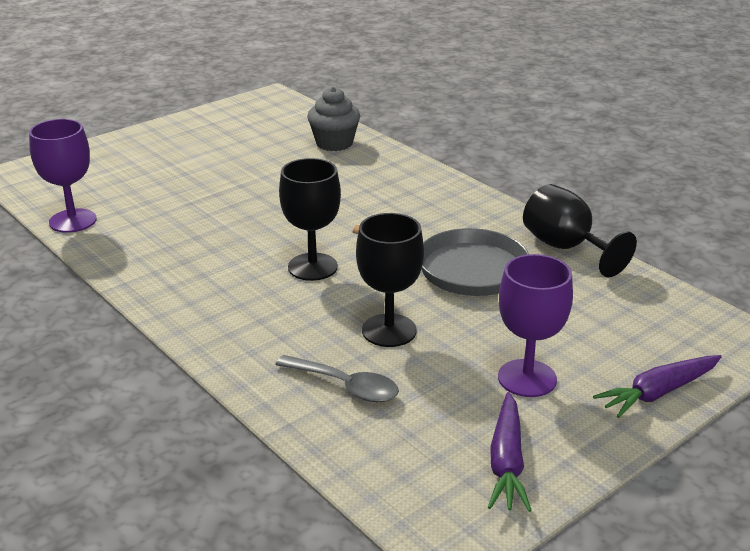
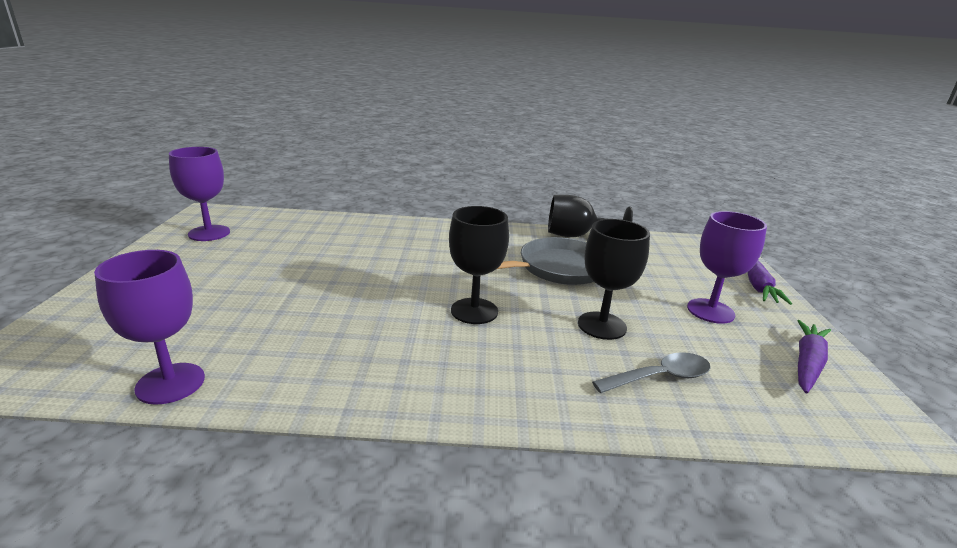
camera: 50 degrees left, 5 degrees down
grey cupcake [307,87,360,151] -> none
purple carrot [488,392,532,512] -> purple carrot turned 105 degrees counterclockwise [797,320,831,394]
none -> purple goblet [169,147,230,241]

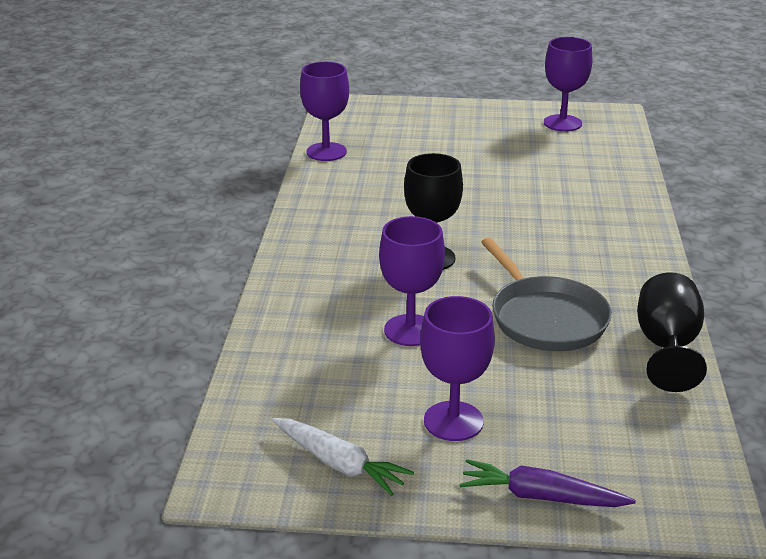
camera: 95 degrees right, 5 degrees up
black goblet [578,219,650,340] -> purple goblet [379,216,445,346]
grey spoon [592,352,711,393] -> none
purple carrot [797,320,831,394] -> white carrot [272,418,414,496]

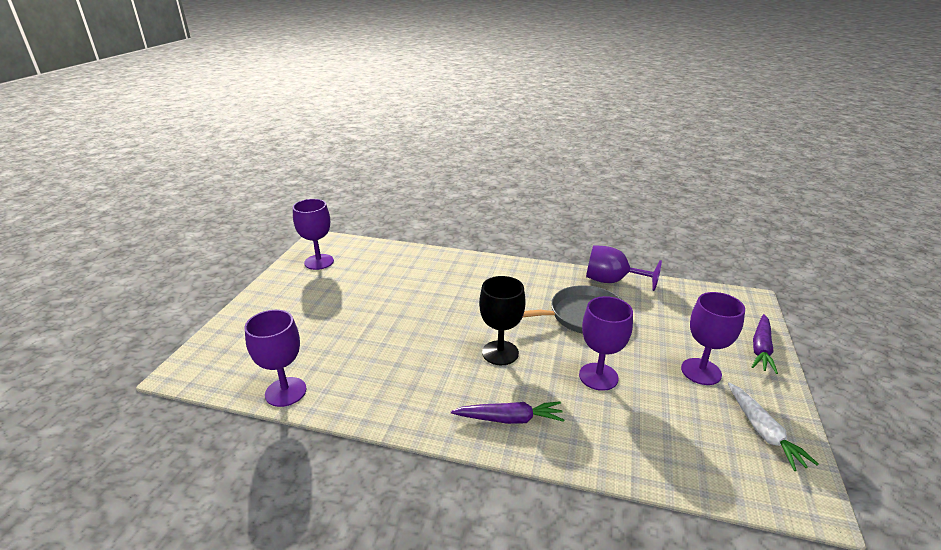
camera: 80 degrees left, 0 degrees up
white carrot [272,418,414,496] -> white carrot turned 120 degrees clockwise [728,382,819,471]
black goblet [637,272,707,392] -> purple goblet [586,245,662,291]
none -> purple carrot [451,401,564,424]

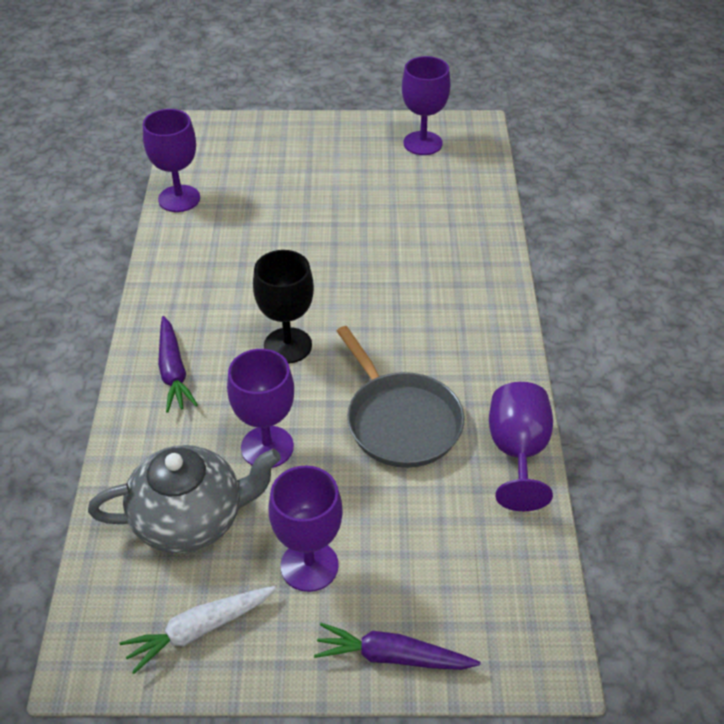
camera: 75 degrees right, 15 degrees up
none -> grey teapot [88,445,281,553]

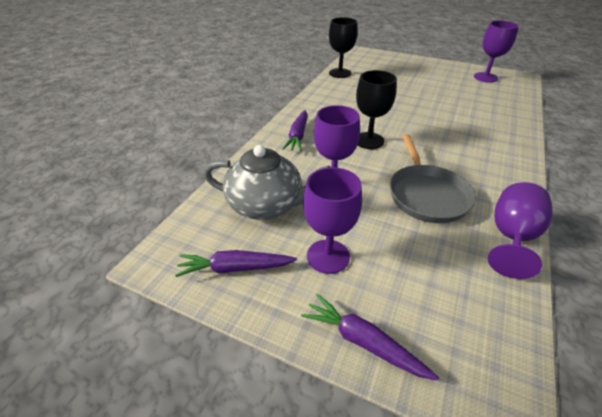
camera: 25 degrees right, 5 degrees down
white carrot [120,586,276,674] -> purple carrot [175,250,297,277]
purple goblet [143,109,200,212] -> black goblet [329,17,358,78]

